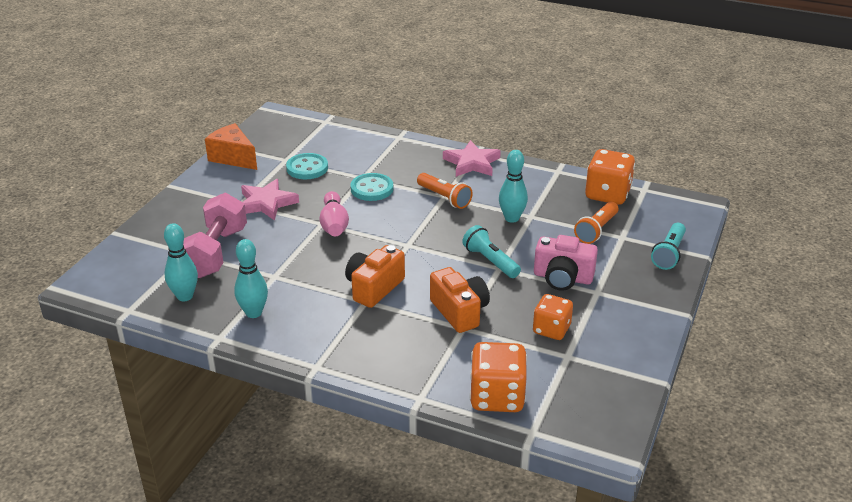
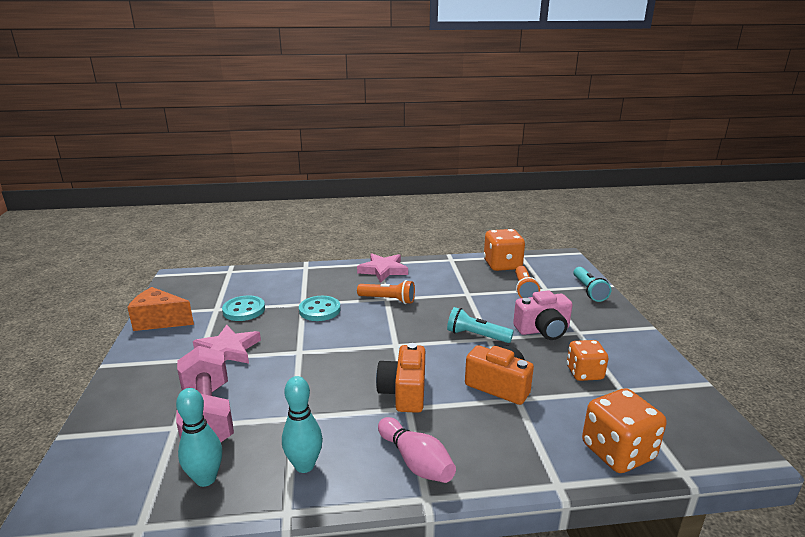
camera: 30 degrees left, 10 degrees down
pink bowling pin [319,191,349,236] -> pink bowling pin moved to [378,417,456,483]
turquoise bowling pin [499,150,528,223] -> none

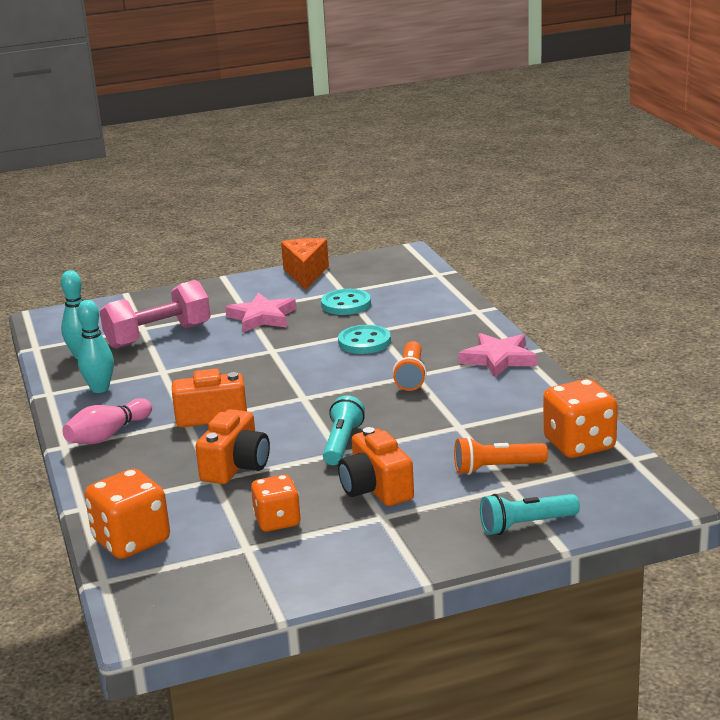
camera: 80 degrees right, 0 degrees up
pink camera [513,291,573,340] -> orange camera [338,427,414,506]

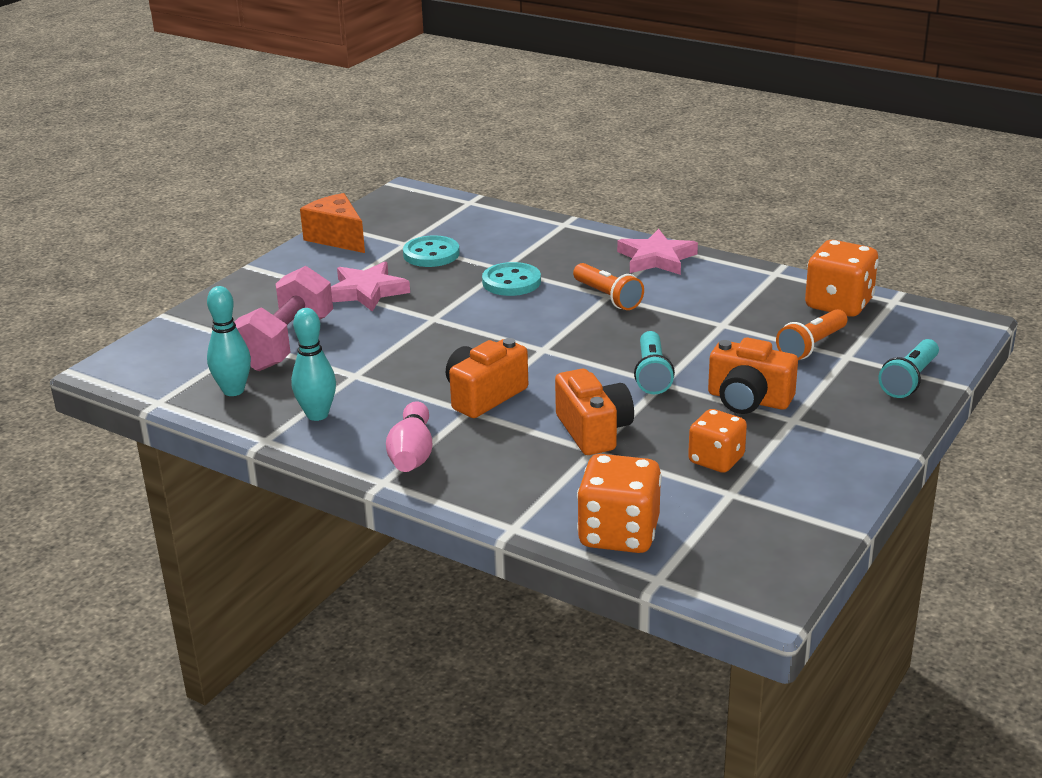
camera: 40 degrees left, 5 degrees up
turquoise flashlight [323,395,365,465] -> turquoise flashlight turned 150 degrees counterclockwise [634,331,675,394]

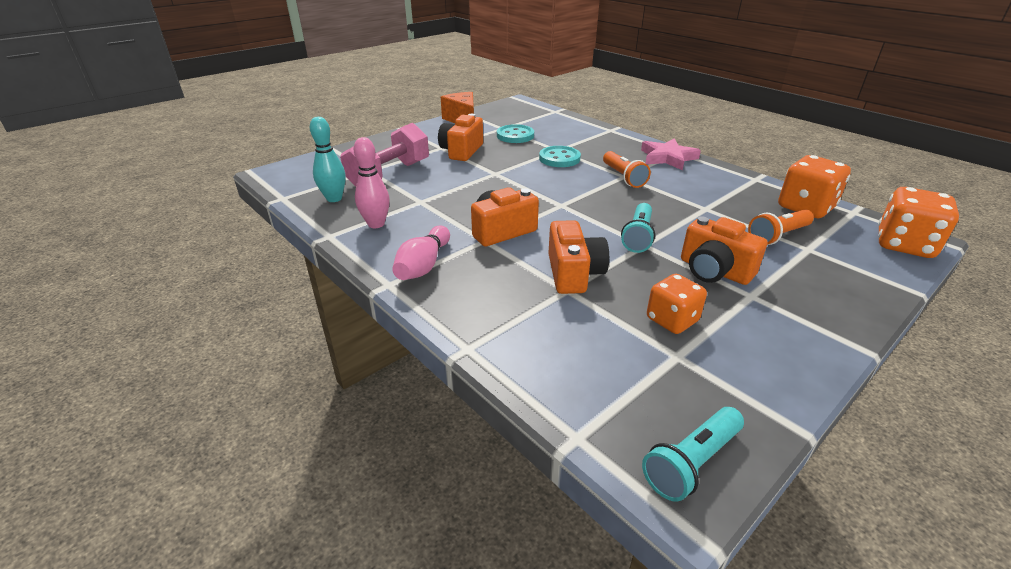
camera: 15 degrees right, 5 degrees up
turquoise bowling pin [291,308,336,421] -> pink bowling pin [354,137,390,228]
pink star [331,261,410,312] -> orange camera [438,114,483,161]
orange dice [577,454,662,553] -> orange dice moved to [878,187,959,258]
turquoise flashlight [878,339,939,398] -> turquoise flashlight moved to [642,407,744,502]

